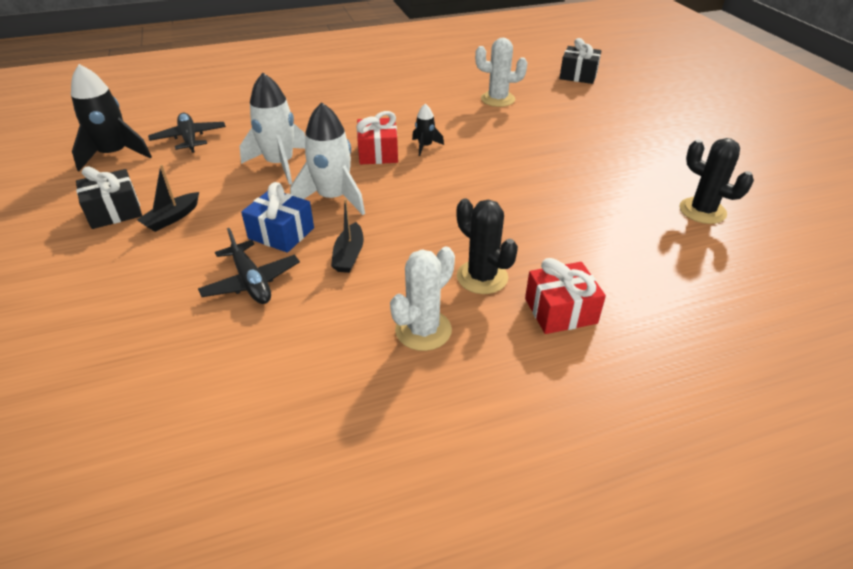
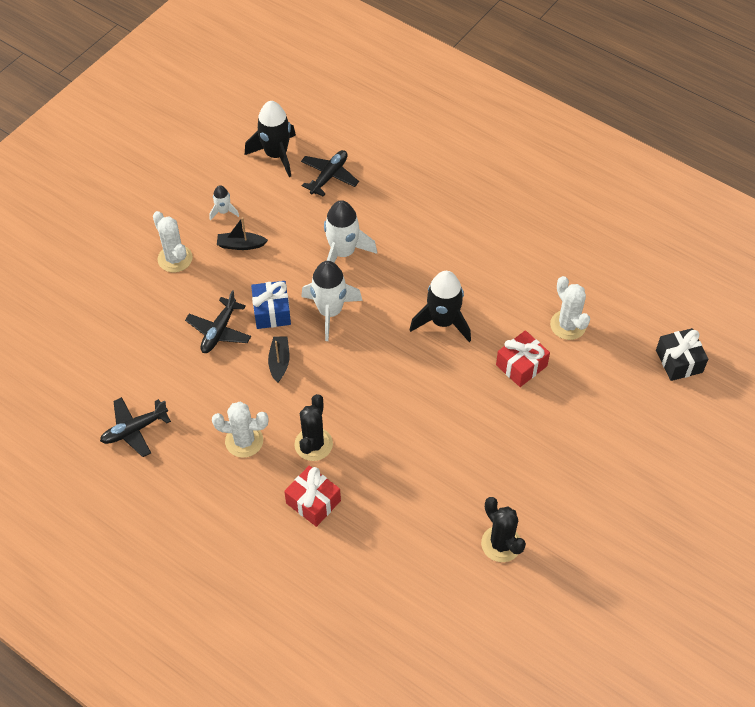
camera: 55 degrees right, 15 degrees up
black gift [76,166,142,229] -> white rocket [210,185,239,220]
black boat [331,199,364,273] -> black boat turned 120 degrees clockwise [268,336,290,383]
red gift [356,111,398,164] -> red gift moved to [496,330,550,387]
black rocket [412,104,444,156] -> black rocket [410,271,471,342], size x1.97
black cactus [679,138,754,224] -> black cactus turned 45 degrees counterclockwise [481,497,526,562]
none -> black plane [100,397,171,457]
none -> white cactus [153,211,193,272]

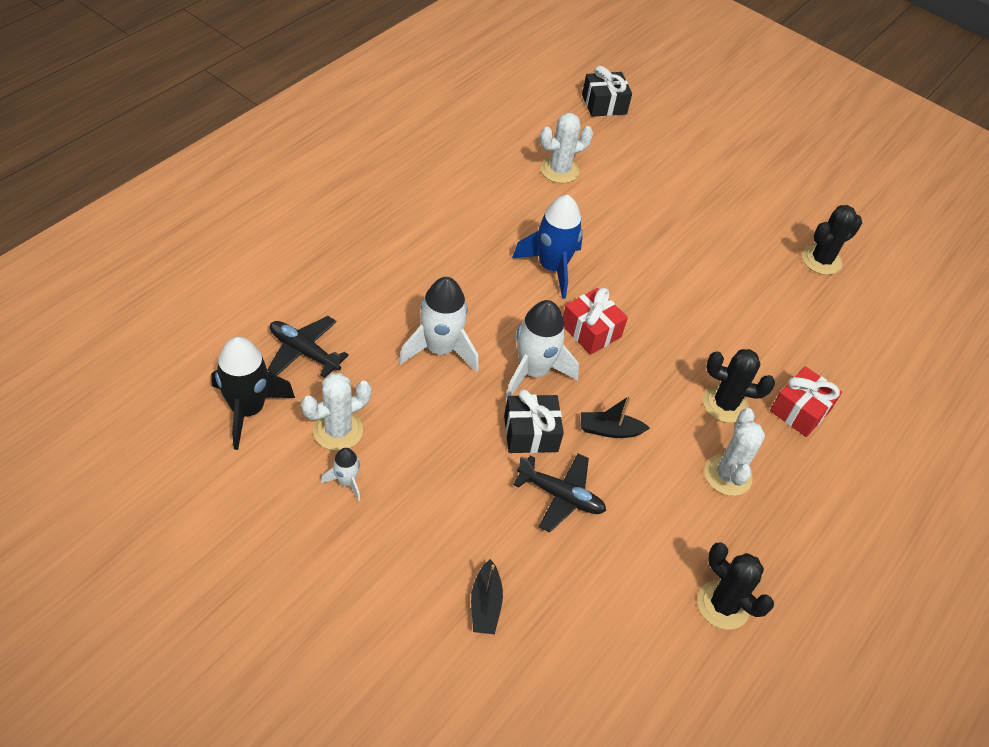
camera: 95 degrees left, 5 degrees down
black plane [100,397,171,457] -> black cactus [698,543,774,630]
white cactus [153,211,193,272] -> white cactus moved to [301,373,372,451]
black boat [217,217,268,250] -> black boat moved to [471,559,503,635]
blue gift [251,281,291,329] -> black gift [504,389,564,453]
black rocket [410,271,471,342] -> blue rocket [512,195,583,299]
red gift [496,330,550,387] -> red gift moved to [563,288,628,355]

